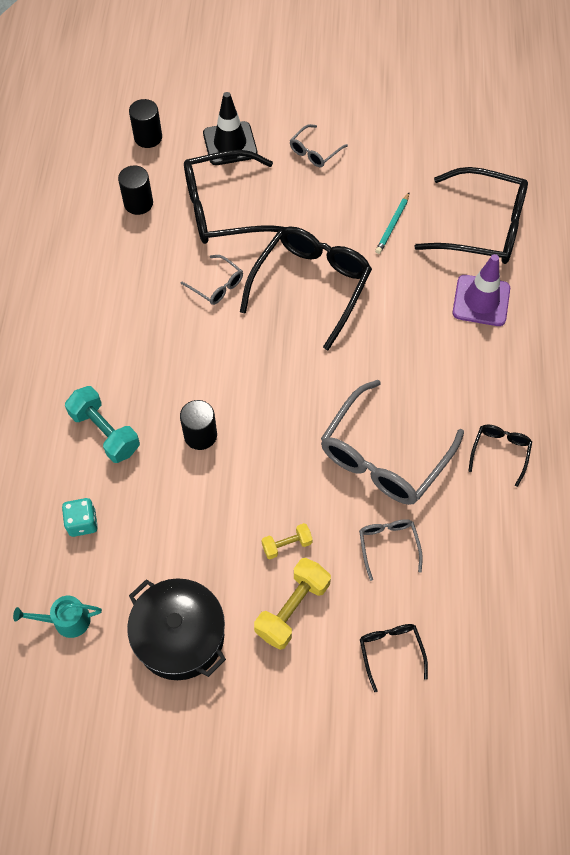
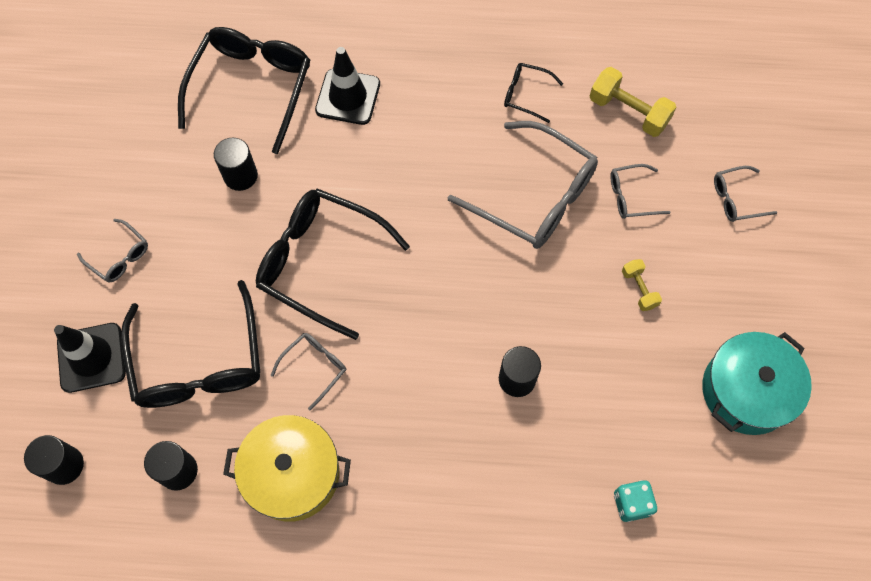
camera: 90 degrees left, 5 degrees up
turquoise watering can [13,596,102,638] -> none
turquoise dumbbell [65,386,140,463] -> none
black pot [127,578,226,680] -> turquoise pot [702,332,812,435]
yellow dumbbell [254,558,331,650] -> yellow dumbbell moved to [590,67,676,137]
black glasses [360,624,428,692] -> grey glasses [714,166,777,222]
turquoise pencil [375,193,409,254] -> black cylinder [214,138,258,191]
purple traffic cone [452,254,510,326] -> black traffic cone [315,47,380,125]
none -> yellow pot [223,415,351,522]

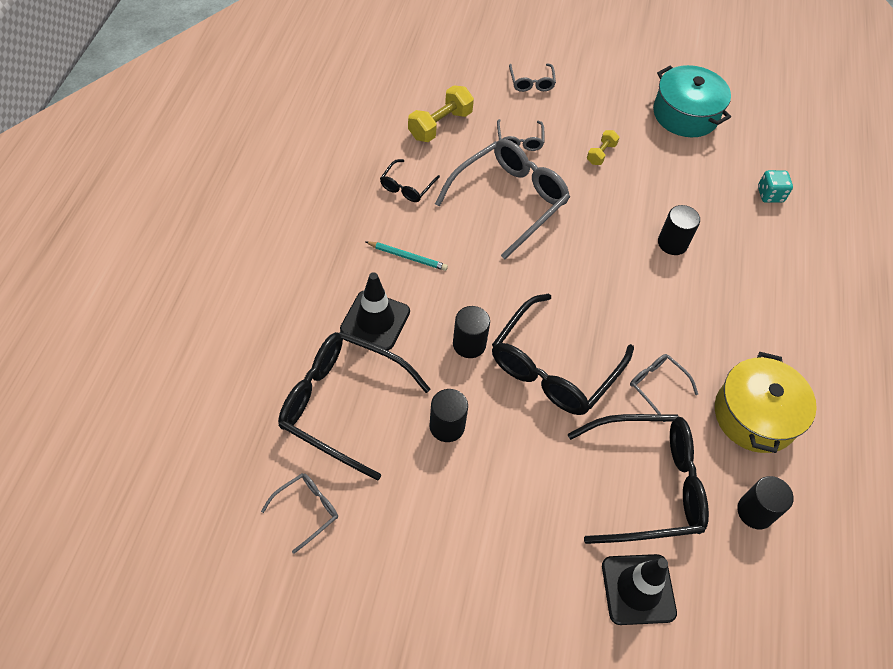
camera: 85 degrees left, 10 degrees down
black cylinder [24,435,84,485] -> black cylinder moved to [453,306,490,358]
grey glasses [77,219,148,282] -> grey glasses moved to [261,473,338,554]
yellow dumbbell [622,259,662,311] -> yellow dumbbell turned 45 degrees counterclockwise [587,130,620,165]
none -> turquoise pencil [365,241,448,271]

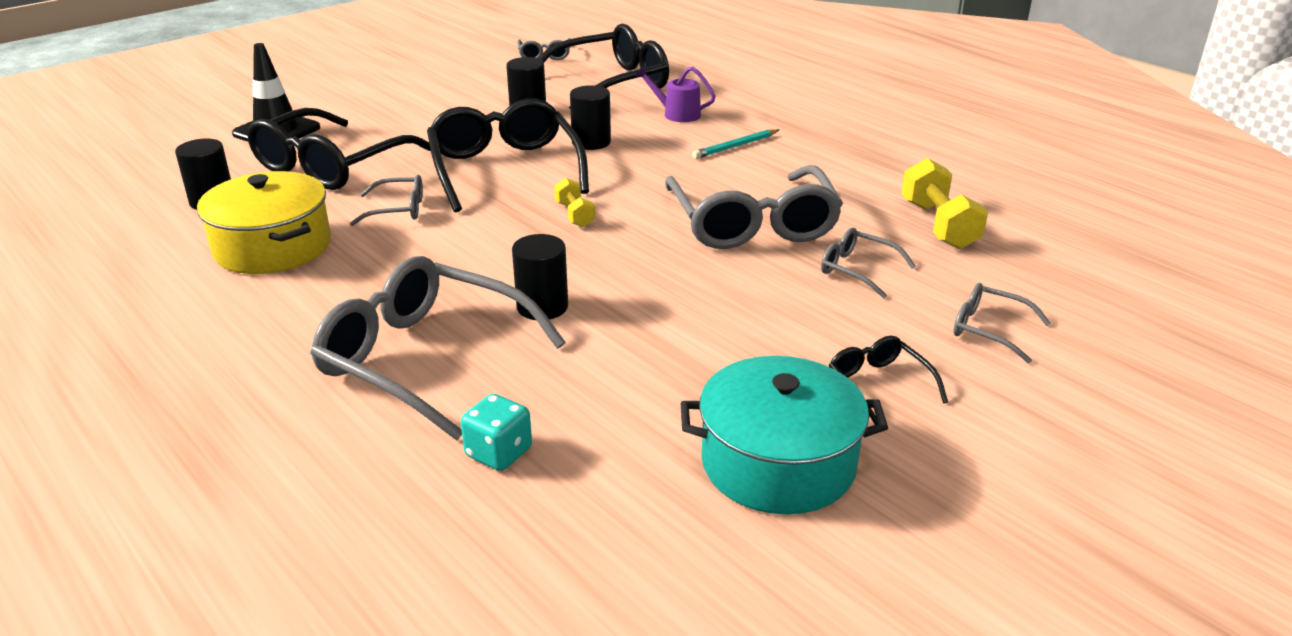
camera: 130 degrees right, 25 degrees down
black traffic cone [340,272,410,350] -> purple watering can [635,66,716,122]
black glasses [380,159,440,202] -> black glasses moved to [829,336,948,425]
yellow dumbbell [587,130,620,165] -> yellow dumbbell moved to [554,178,595,227]
none -> grey glasses [310,256,565,441]

